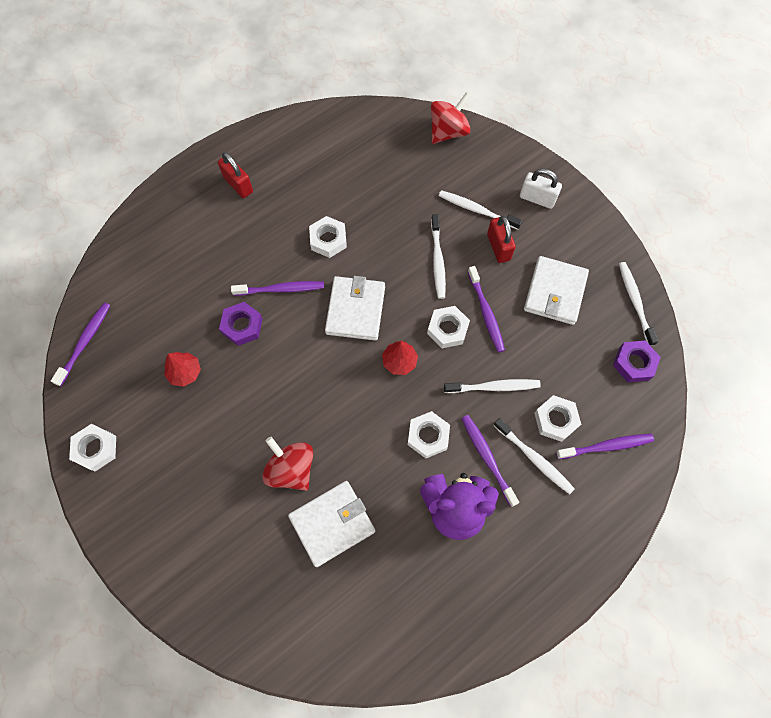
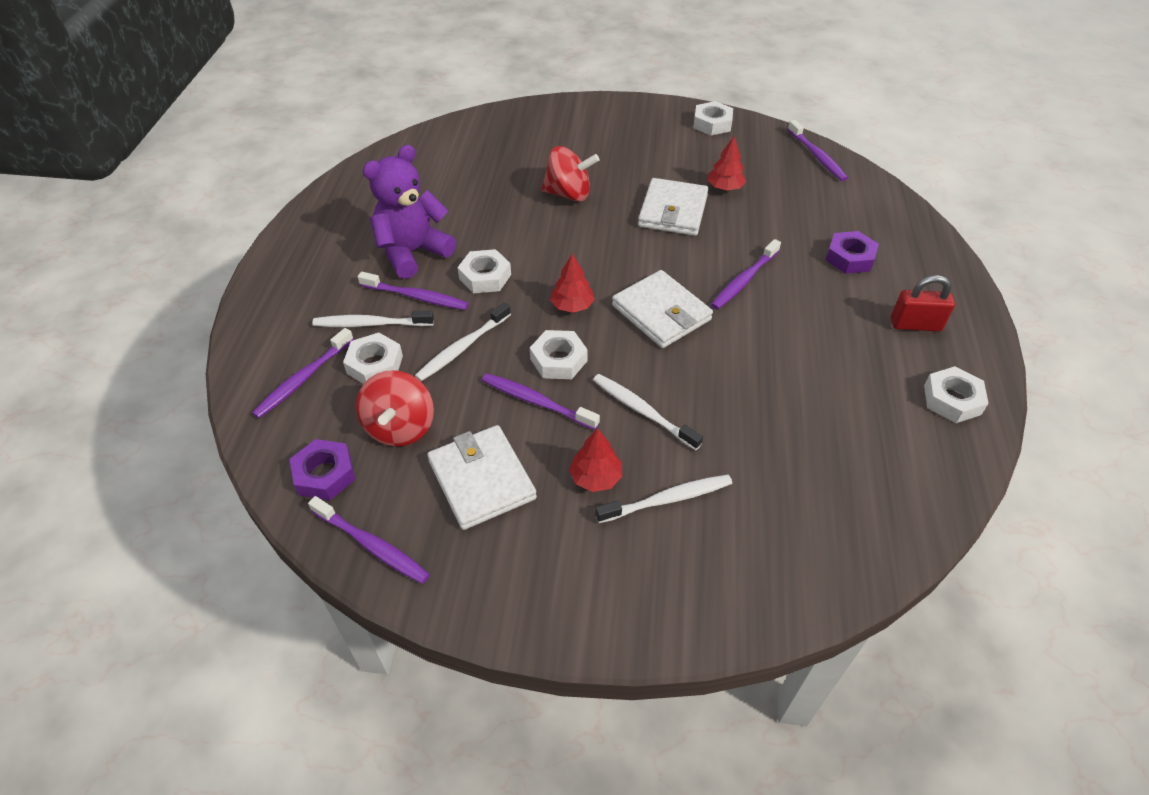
camera: 135 degrees right, 20 degrees down
purple nut [219,302,262,346] -> purple nut moved to [826,231,879,274]
white wallet [288,481,375,567] -> white wallet moved to [638,178,709,236]
white nut [309,216,347,258] -> white nut moved to [924,366,989,423]
red spinning top [431,93,471,144] -> red spinning top moved to [356,370,434,446]
red padlock [487,216,516,263] -> red tree [569,429,622,492]
white padlock [520,169,562,209] -> none
white toothbrush [619,262,659,346] -> purple toothbrush [308,496,430,584]

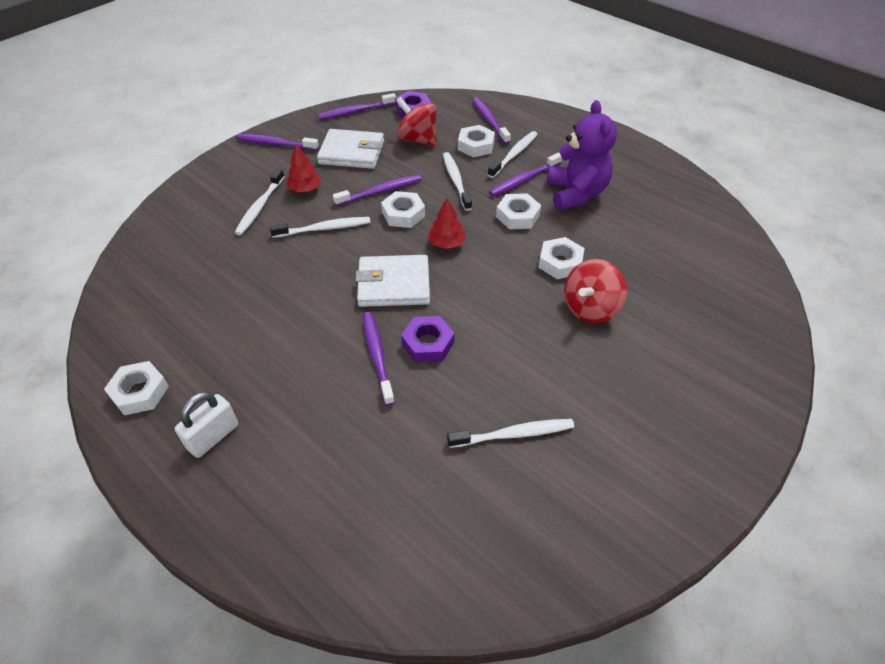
camera: 125 degrees right, 0 degrees up
white wallet [638,178,709,236] -> none
white nut [693,101,733,136] -> white nut moved to [538,237,585,279]
red tree [707,137,746,191] -> white toothbrush [447,419,574,448]
purple toothbrush [788,120,848,181] -> purple toothbrush moved to [236,134,319,151]
purple nut [826,231,879,274] -> purple nut moved to [401,316,455,363]
red padlock [891,275,955,331] -> white padlock [175,392,238,458]

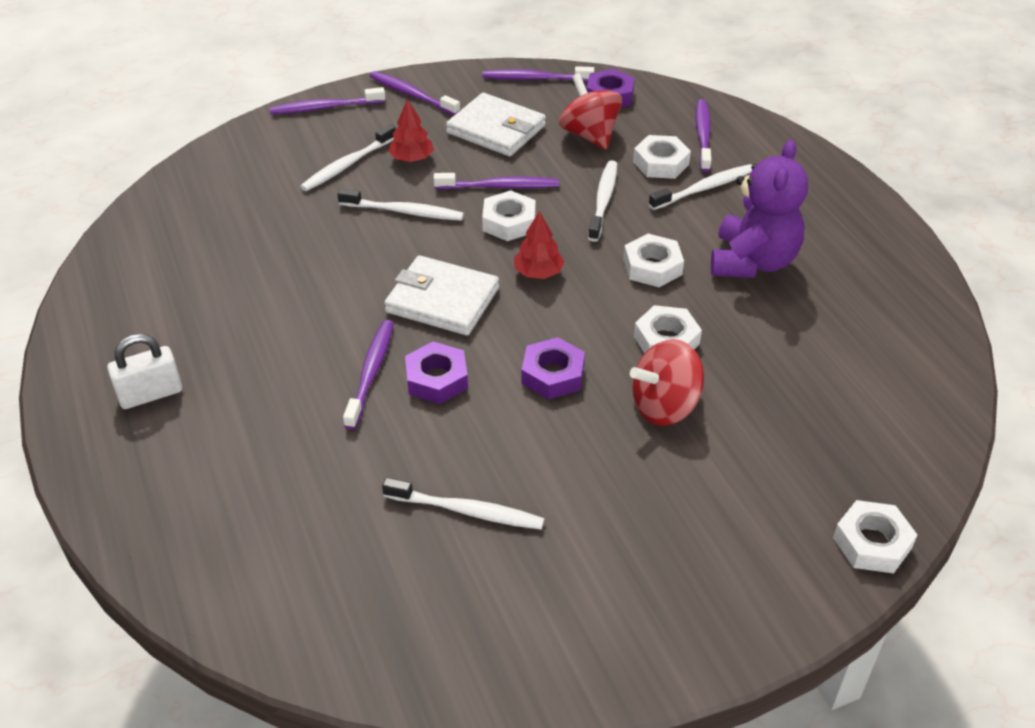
camera: 25 degrees right, 5 degrees down
white nut [104,361,169,415] -> white nut moved to [833,500,917,574]
purple toothbrush [489,153,562,196] -> purple toothbrush moved to [270,87,386,114]
none -> purple nut [522,337,585,400]

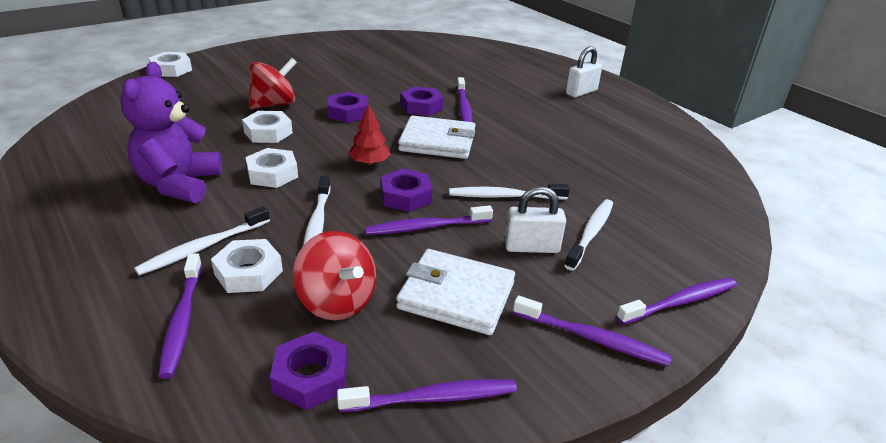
camera: 165 degrees right, 10 degrees down
white toothbrush [382,478,544,530] -> none
red tree [388,99,434,162] -> white padlock [505,186,566,253]
white nut [482,190,536,241] -> purple nut [381,168,432,212]

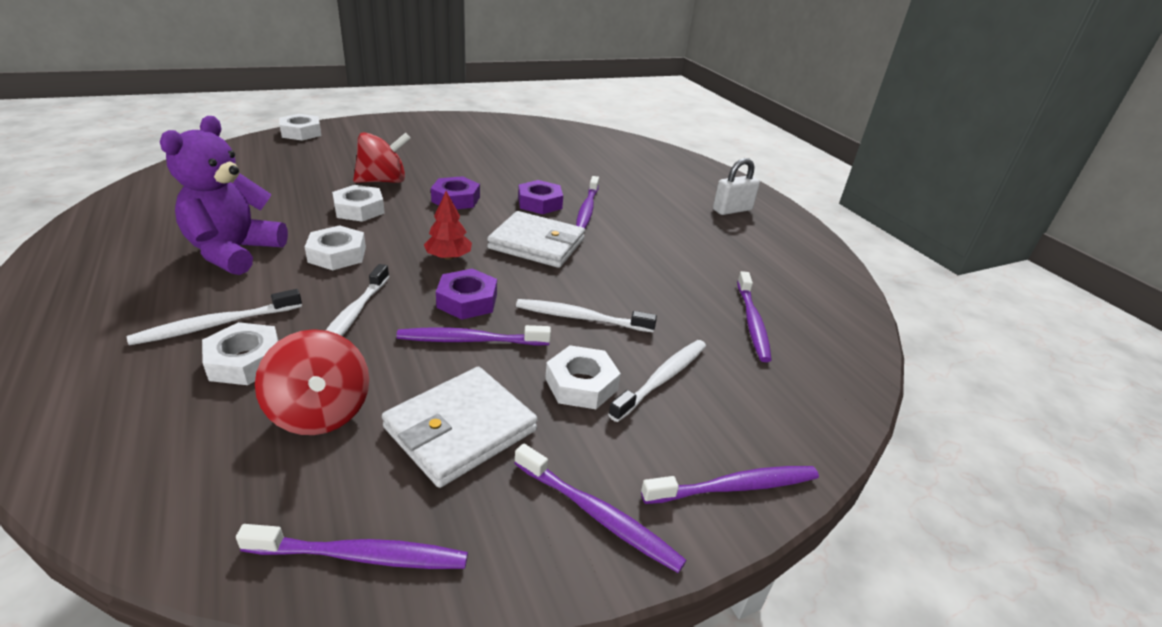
camera: 10 degrees right, 0 degrees up
purple toothbrush [158,253,202,379] -> purple toothbrush moved to [737,271,772,362]
purple nut [270,332,347,410] -> none
white wallet [396,249,515,335] -> white wallet turned 75 degrees counterclockwise [382,367,538,488]
white padlock [505,186,566,253] -> white nut [545,345,621,409]

